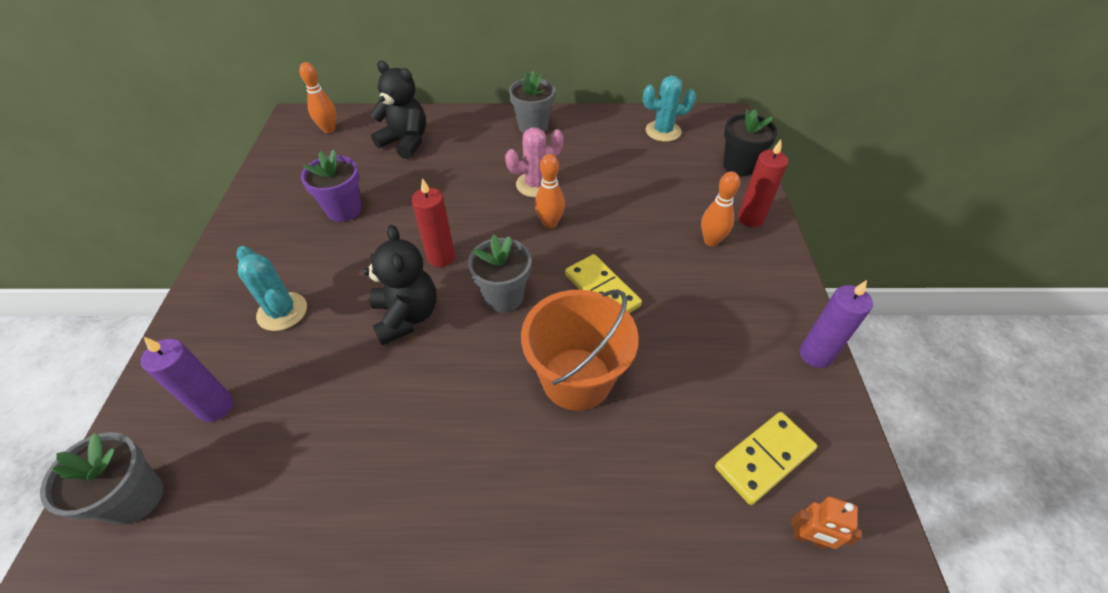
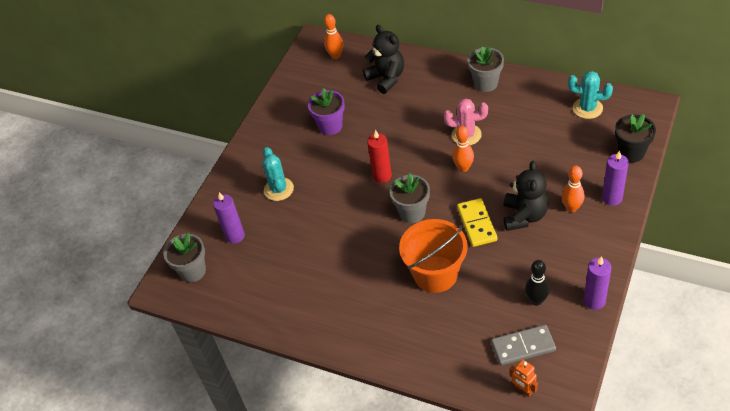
camera: 30 degrees right, 0 degrees up
black teddy bear [363,225,437,345] -> black teddy bear moved to [504,161,548,231]
yellow domino [715,412,817,505] -> grey domino [491,325,556,366]
red candle [738,140,788,227] -> purple candle [602,151,629,206]
none -> black bowling pin [525,260,549,306]

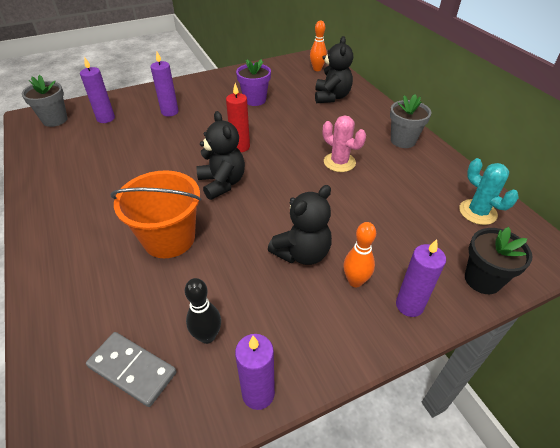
camera: 35 degrees right, 5 degrees down
turquoise cactus [262,147,294,201] -> purple candle [151,52,179,116]
grey flower pot [390,173,430,223] -> black teddy bear [196,111,245,200]
orange bowling pin [452,126,474,172] -> none
yellow domino [457,198,498,247] -> none
orange robot [509,360,538,397] -> none

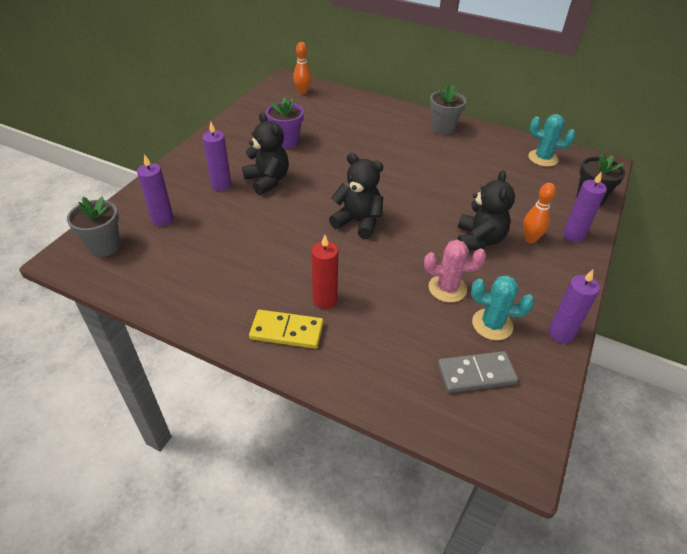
camera: 40 degrees left, 0 degrees up
orange bucket [111,170,201,258] -> none
black bowling pin [185,278,221,344] -> turquoise cactus [471,275,534,340]
red candle [226,83,250,152] -> red candle moved to [311,235,338,309]
black teddy bear [315,36,353,103] -> black teddy bear moved to [242,112,289,195]
pink cactus [323,115,366,172] -> pink cactus moved to [424,240,486,303]
none -> yellow domino [249,310,323,349]

